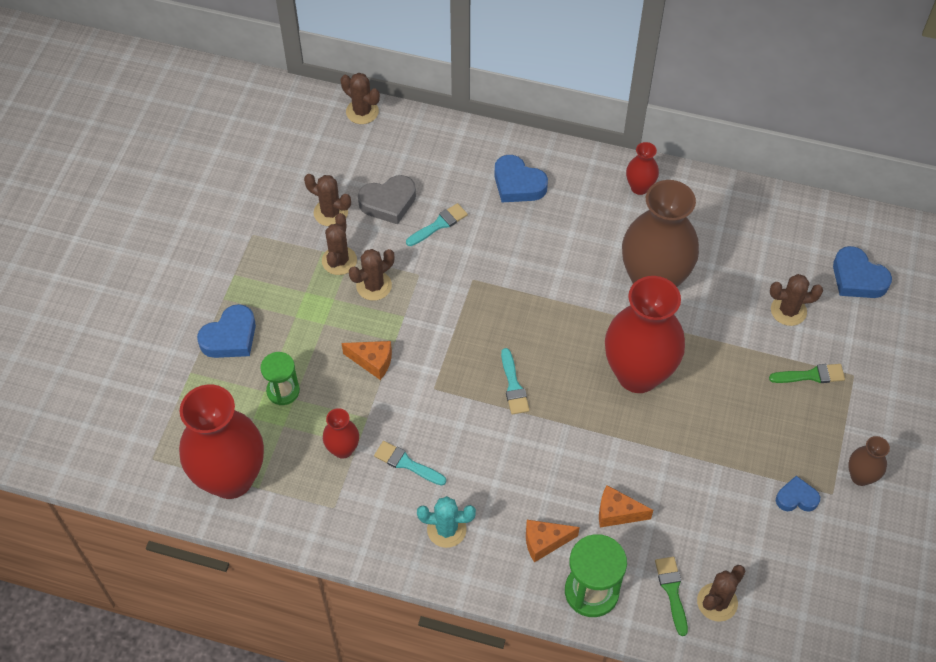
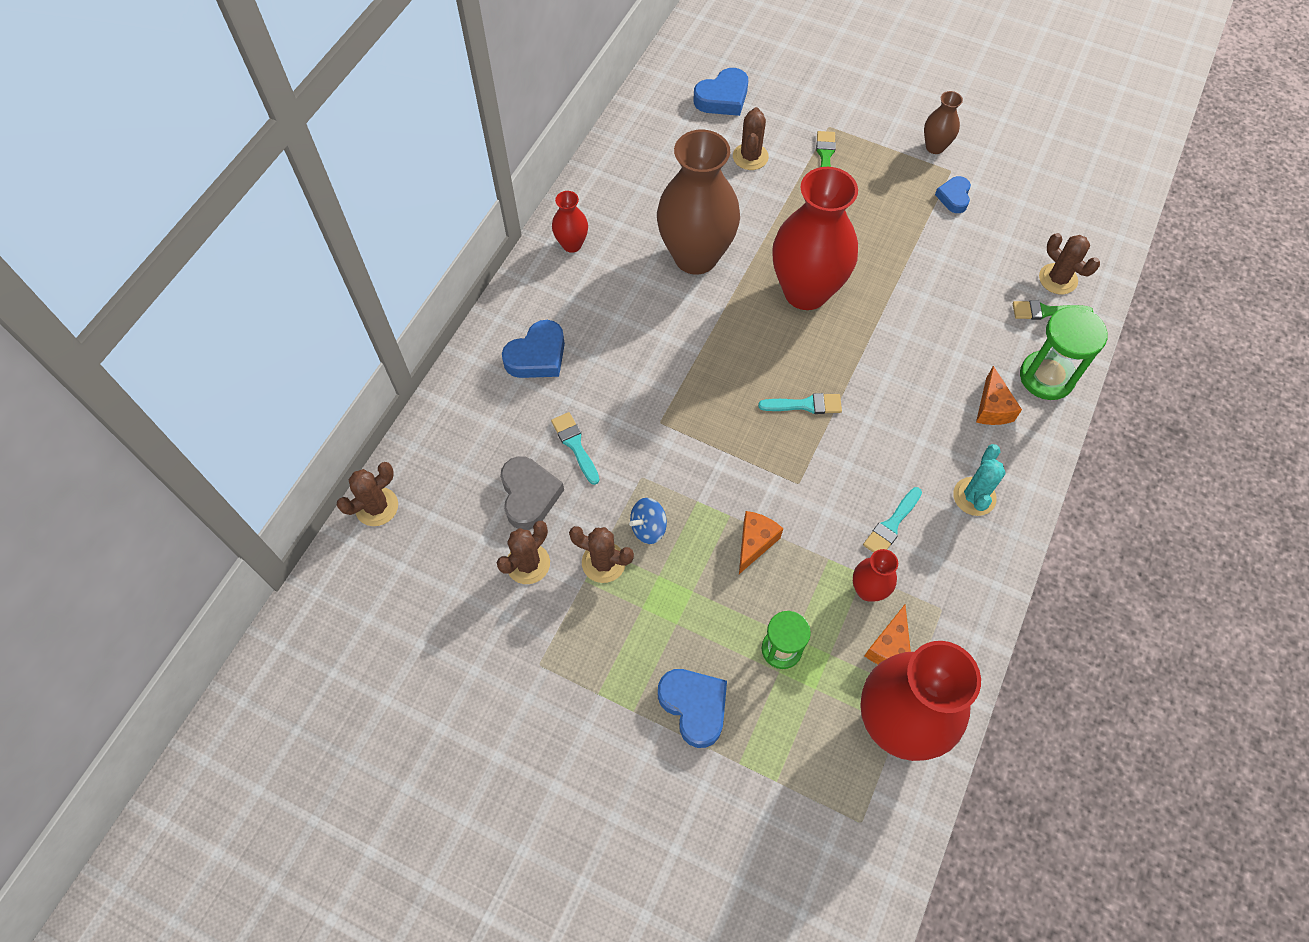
camera: 80 degrees left, 5 degrees up
brown cactus [349,249,394,301] -> blue spinning top [629,498,667,544]
orange cheese [599,485,653,528] -> orange cheese moved to [864,605,911,664]

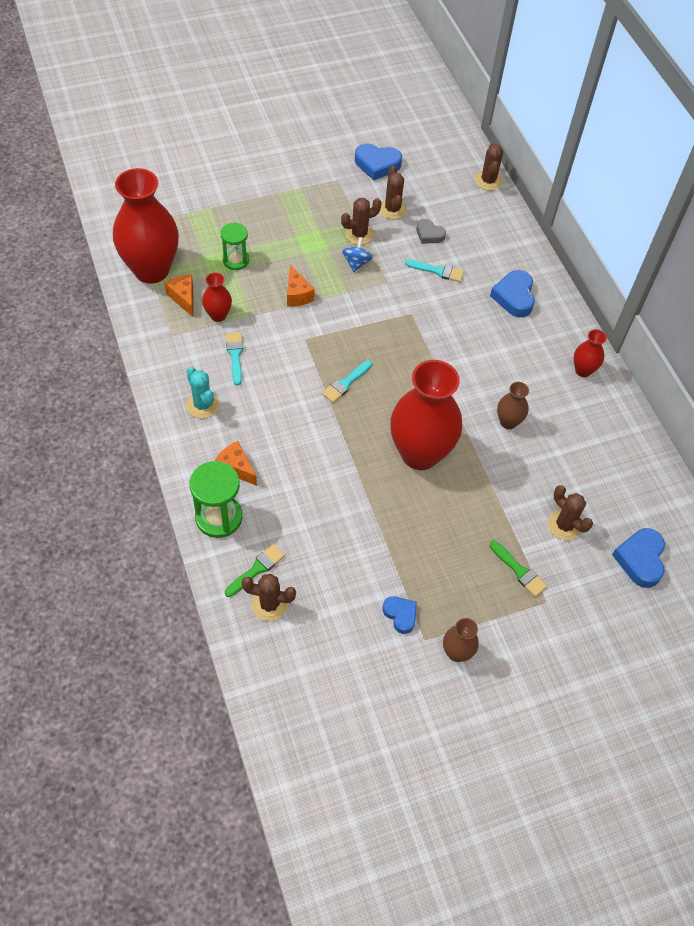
camera: 130 degrees right, 5 degrees down
grey heart [500,456,564,530] -> grey heart [416,219,446,244], size x0.64
brown vase [657,130,740,275] -> brown vase [497,382,529,429], size x0.45
blue heart [658,669,727,748] -> blue heart moved to [355,143,402,181]

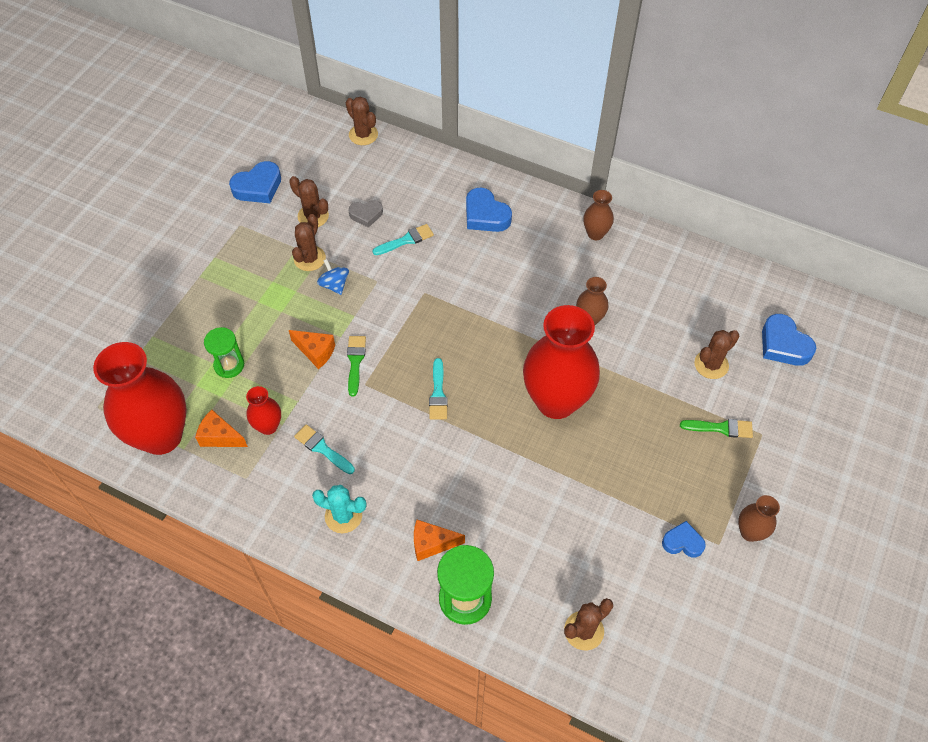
camera: 40 degrees left, 0 degrees up
green brush [225,544,285,597] -> green brush moved to [347,336,366,396]
brown cactus [548,485,593,540] -> brown cactus turned 45 degrees counterclockwise [694,330,739,379]
red vase [574,329,607,377] -> brown vase [583,190,614,240]

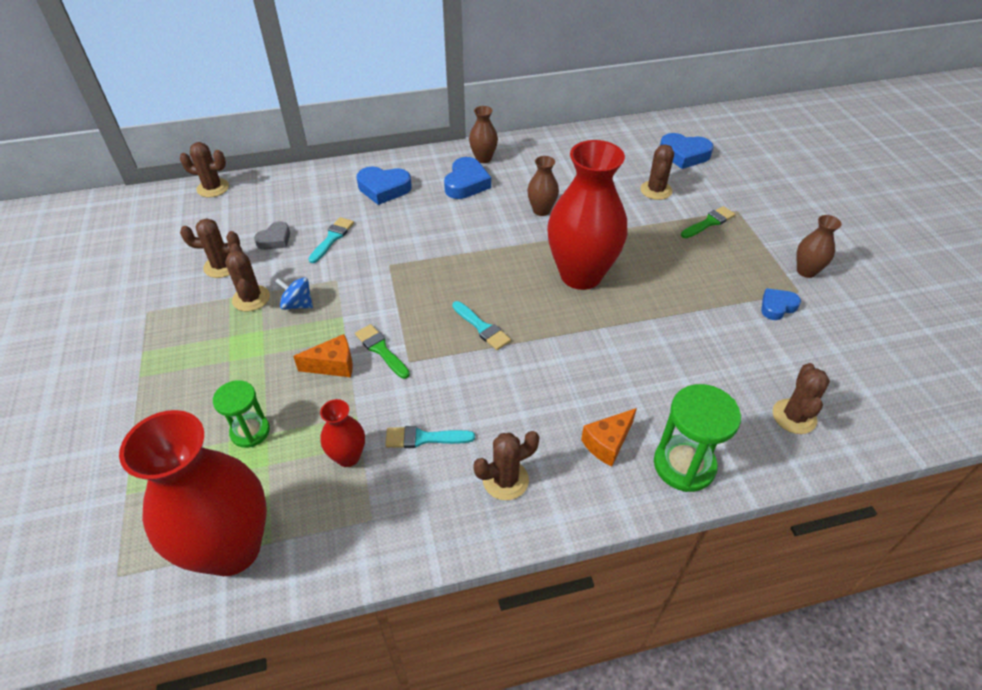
camera: 40 degrees left, 10 degrees down
orange cheese [195,410,248,447] -> none
blue heart [229,161,281,203] -> blue heart moved to [444,157,491,199]
turquoise cactus [312,485,367,533] -> brown cactus [473,431,539,500]

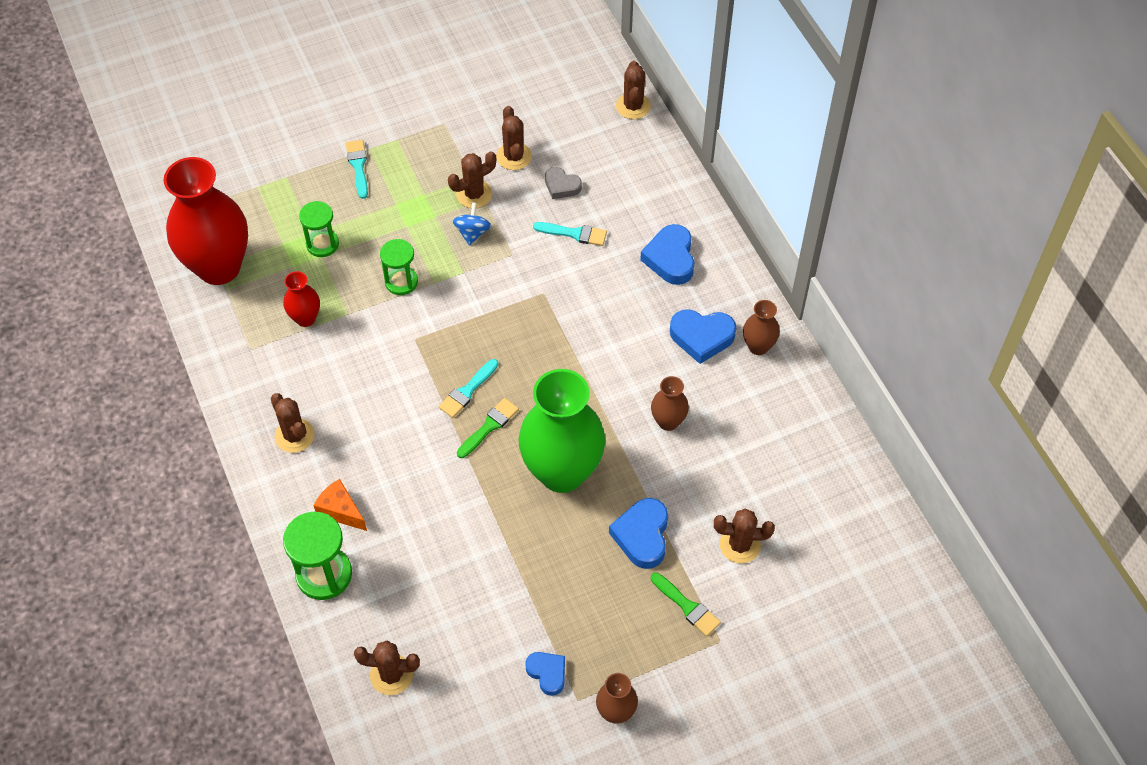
camera: 80 degrees right, 10 degrees up
orange cheese [293,334,353,377] -> green hourglass [380,239,418,295]
green brush [355,324,410,379] -> green brush moved to [457,398,519,458]
turquoise brush [385,426,475,448] -> turquoise brush moved to [346,140,368,199]
red vase [547,140,627,290] -> green vase [519,369,605,493]
blue heart [660,133,714,169] -> blue heart moved to [609,498,668,569]

